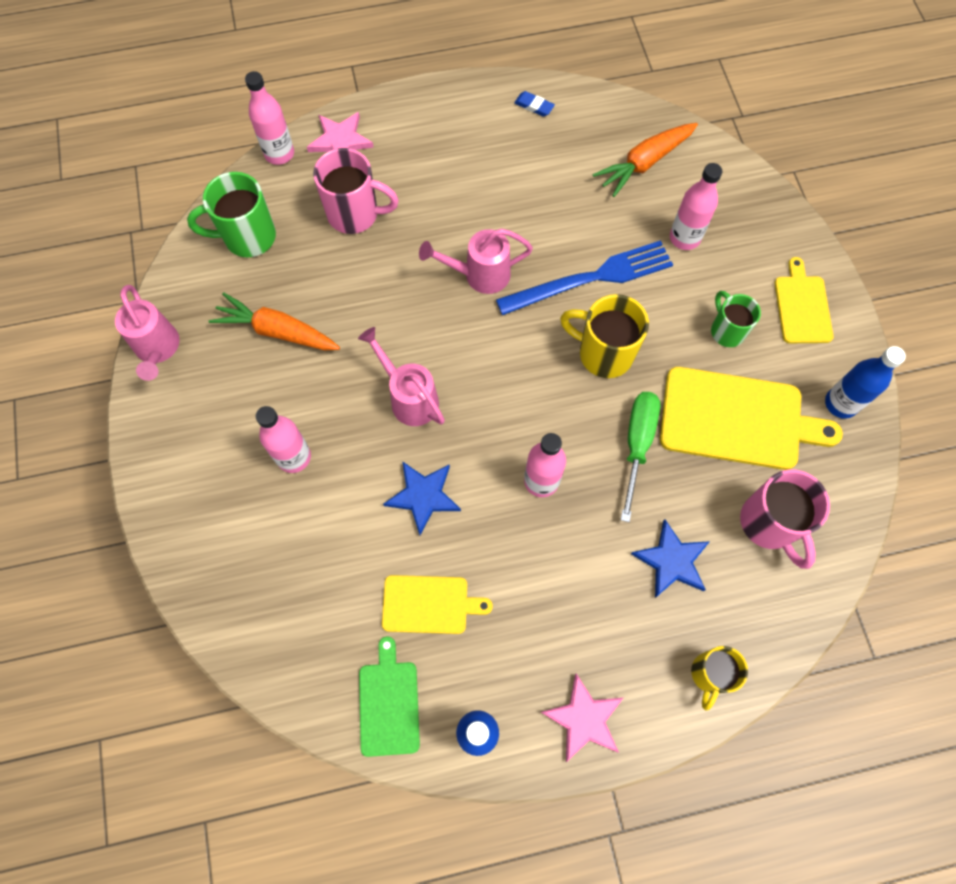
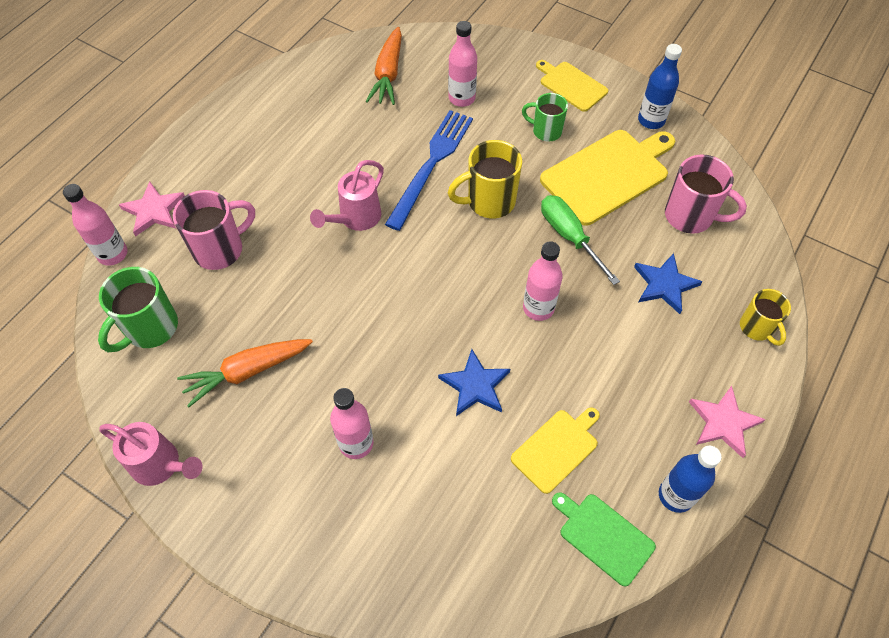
camera: 45 degrees left, 10 degrees down
pink watering can [358,327,445,426] -> none
blue eraser [514,91,555,117] -> none

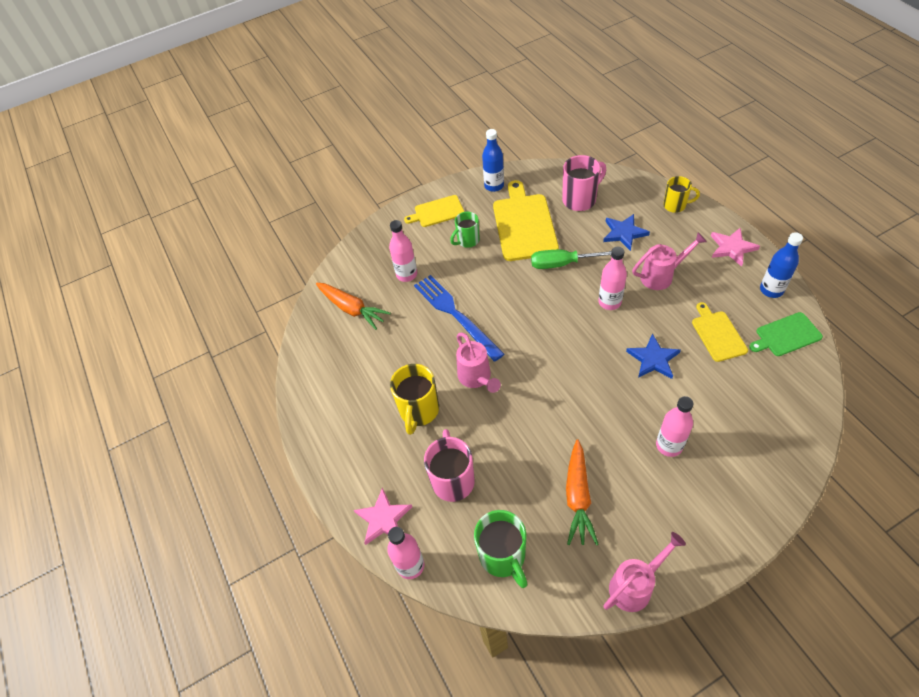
camera: 55 degrees left, 5 degrees down
yellow mug [448,140,522,218] -> yellow mug moved to [390,364,439,435]
none -> pink watering can [632,232,707,290]

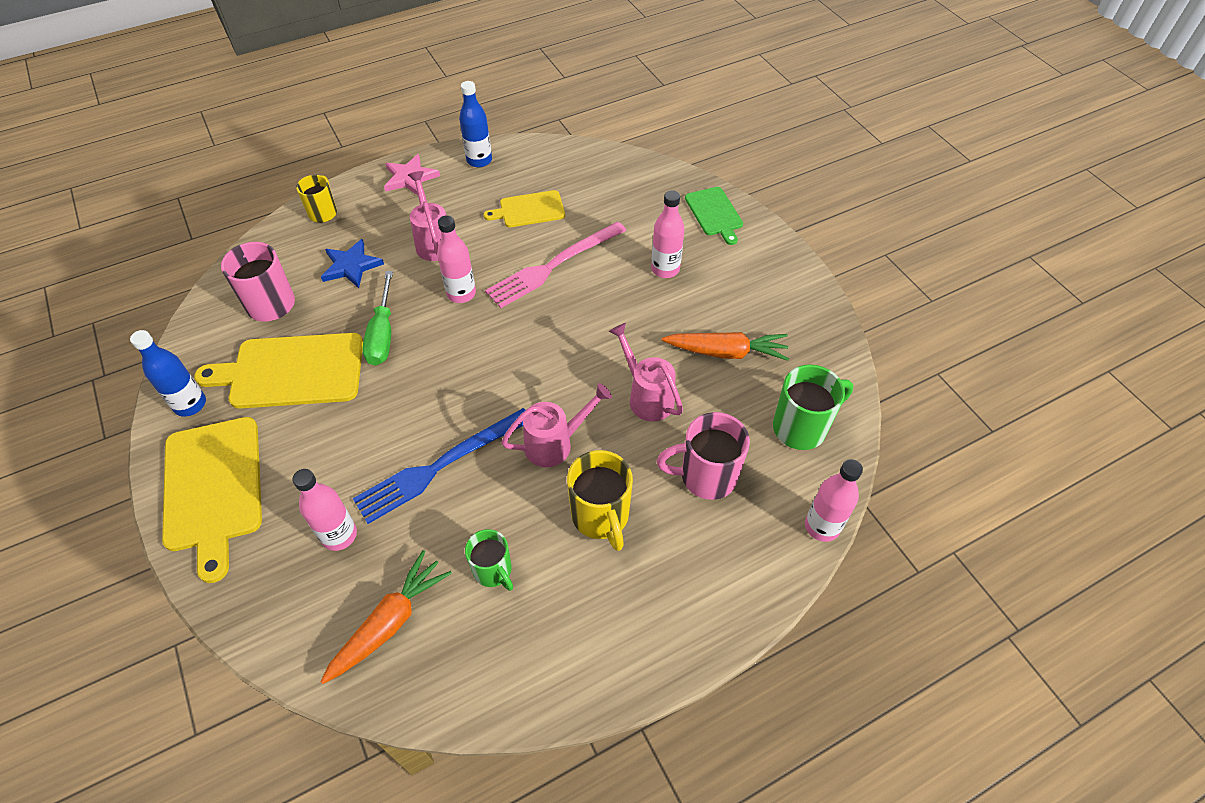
camera: 95 degrees left, 0 degrees up
pink star [354,488,412,545] -> none
yellow mug [390,364,439,435] -> yellow mug turned 60 degrees clockwise [567,450,633,551]
yellow cutting board [404,195,464,227] -> yellow cutting board [162,417,262,583], size x1.75
green mug [450,212,480,248] -> green mug moved to [465,529,513,591]
pink watering can [603,532,686,612] -> pink watering can moved to [609,323,683,421]
blue star [626,334,681,379] -> pink fork [485,222,627,308]
green cutting board [749,312,823,356] -> green cutting board moved to [685,187,743,245]

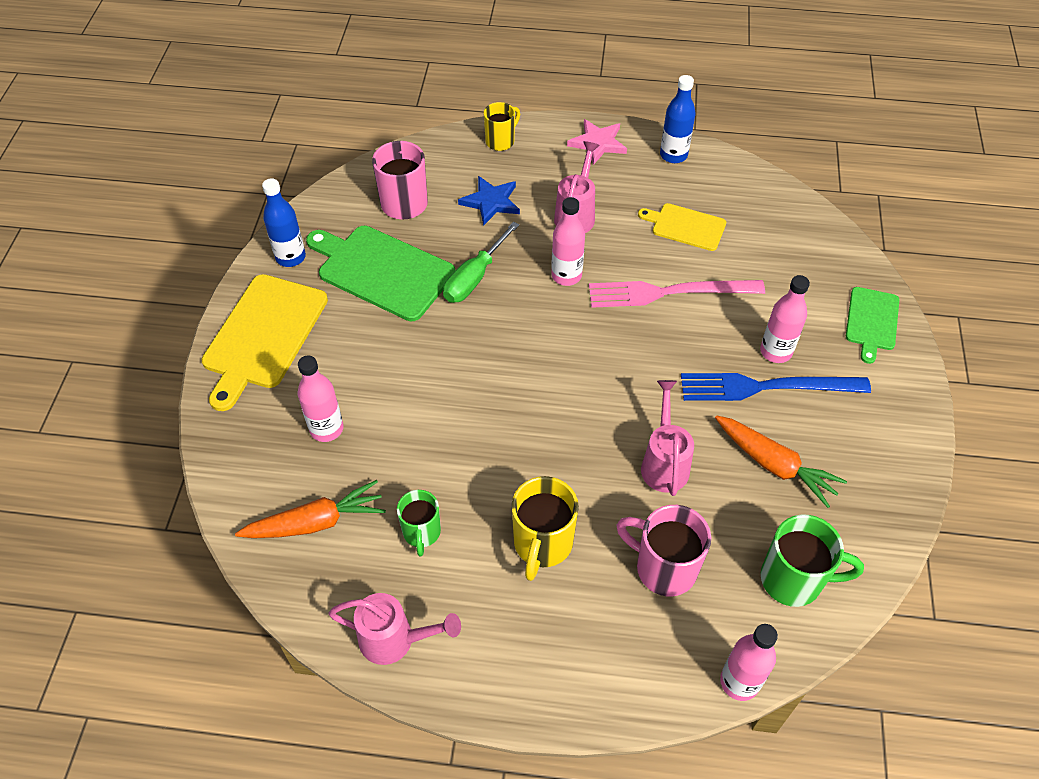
camera: 35 degrees right, 0 degrees up
yellow cutting board [194,333,363,409] -> green cutting board [306,226,455,321]
blue fork [353,408,525,524] -> blue fork moved to [681,373,871,401]
pink watering can [501,383,612,467] -> pink watering can moved to [328,593,461,665]

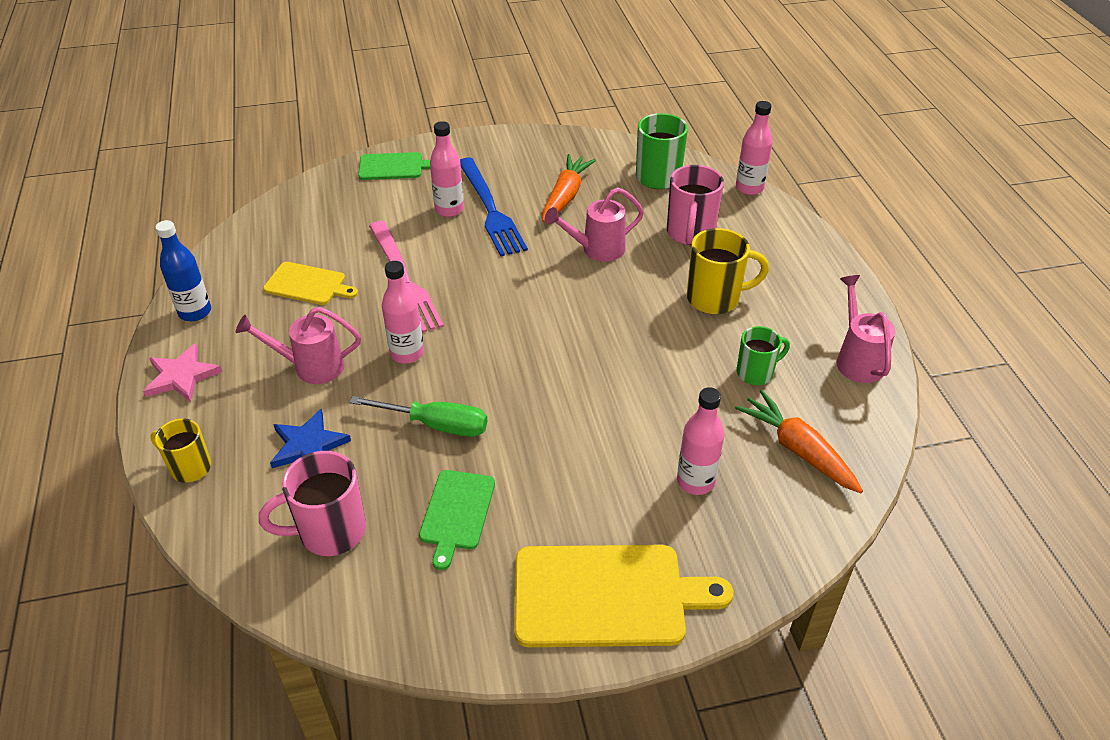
camera: 110 degrees left, 10 degrees down
blue bottle [262,178,306,267] -> none
green cutting board [306,226,455,321] -> green cutting board [419,470,495,570], size x0.57
yellow cutting board [638,203,726,251] -> yellow cutting board turned 75 degrees counterclockwise [263,262,358,305]

